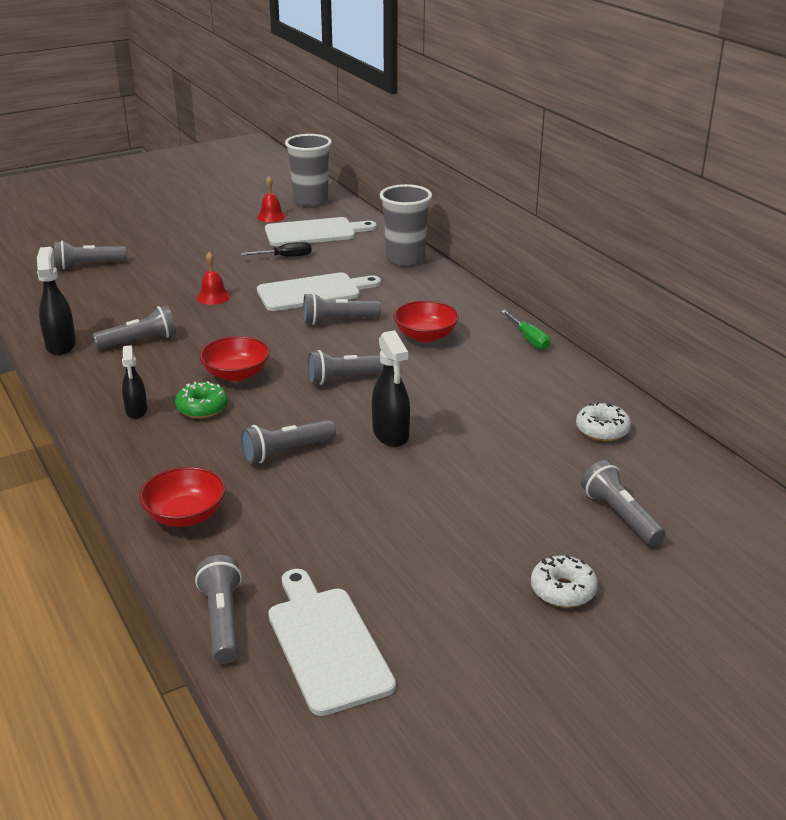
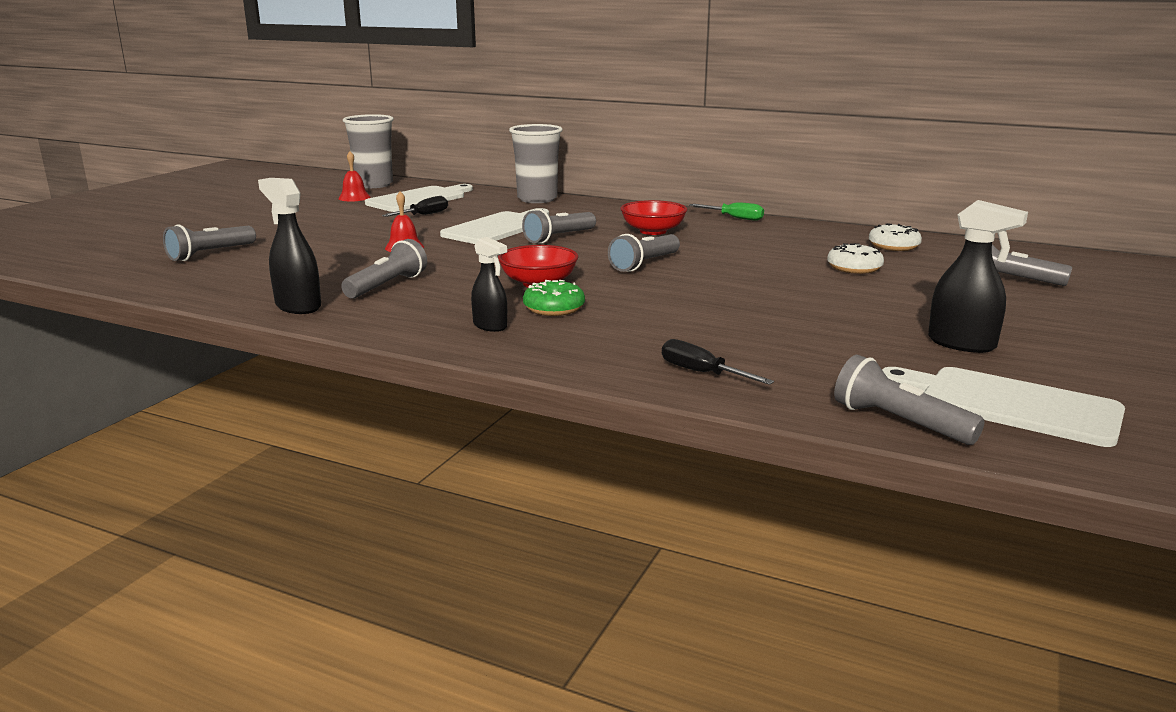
camera: 35 degrees left, 10 degrees down
red bowl [139,467,225,527] -> black screwdriver [662,339,774,385]
grey flashlight [241,420,336,464] -> none
black spray bottle [372,330,410,447] -> black spray bottle moved to [928,200,1028,353]
white donut [531,555,598,607] -> white donut moved to [827,243,884,274]

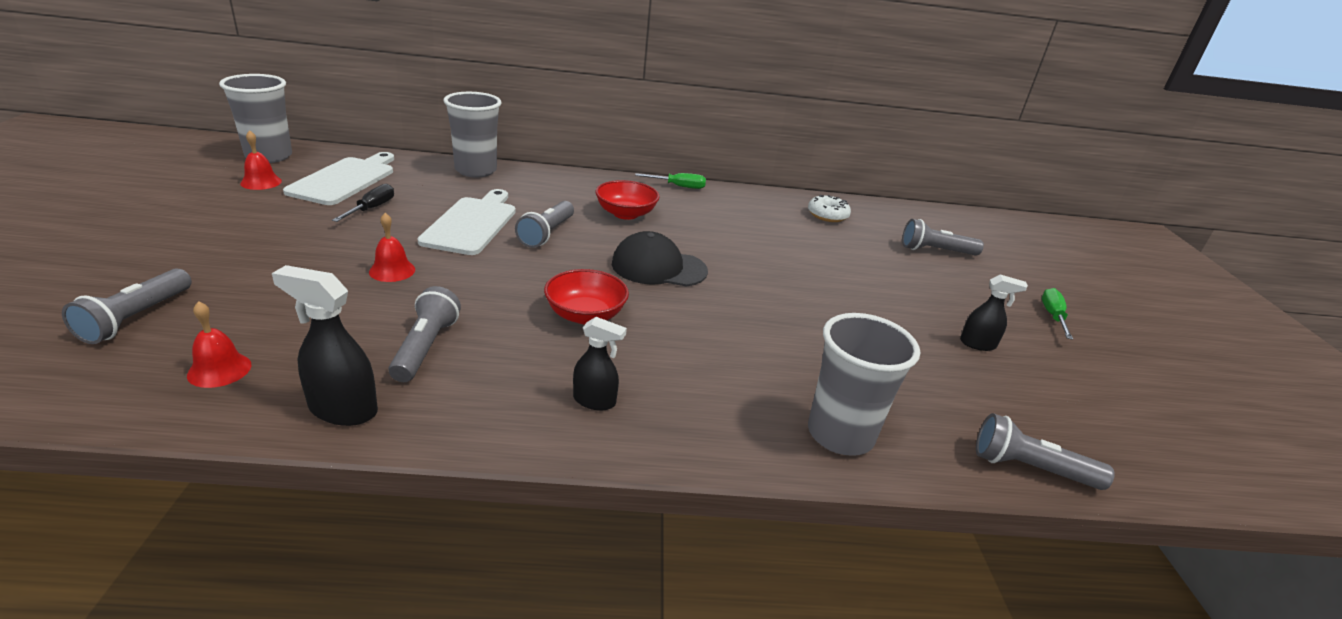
camera: 30 degrees left, 10 degrees up
green donut [523,280,585,316] -> none
grey flashlight [608,234,680,272] -> black cap [612,231,708,287]
black screwdriver [662,339,774,385] -> grey cup [808,313,920,456]
white donut [827,243,884,274] -> none
white cutting board [882,367,1125,447] -> none
black spray bottle [928,200,1028,353] -> black spray bottle [960,275,1028,351], size x0.66
none -> red bell [187,301,251,388]
none -> green screwdriver [1042,288,1073,340]

